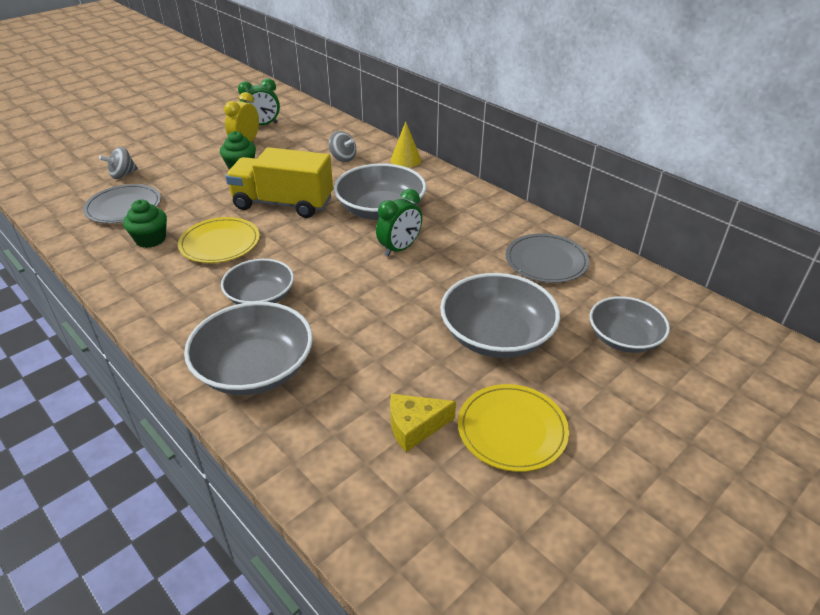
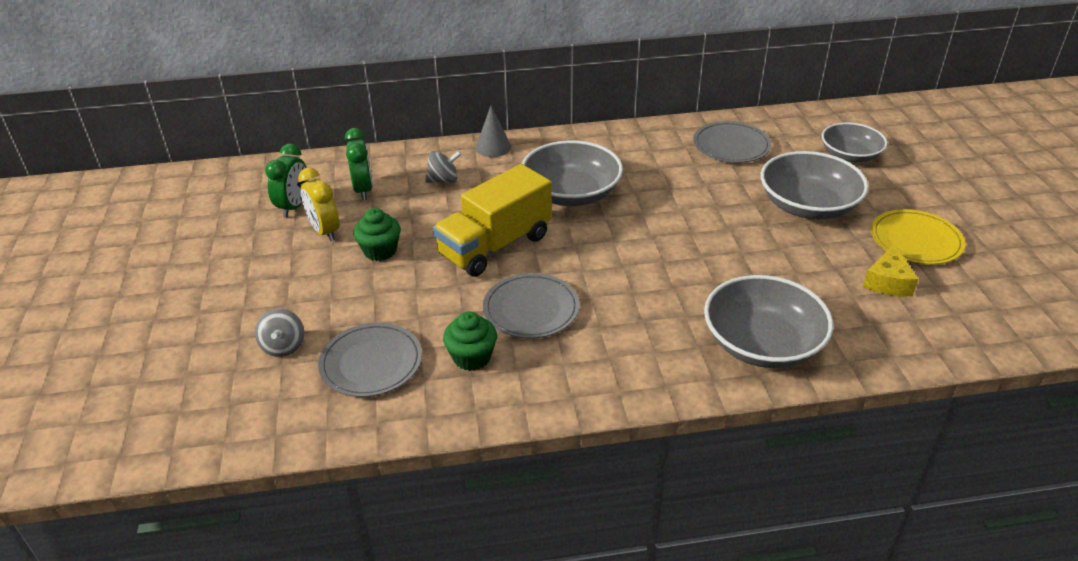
camera: 55 degrees left, 0 degrees up
yellow plate [178,217,260,263] -> grey plate [483,273,579,339]
grey bowl [221,259,294,304] -> none
green clock [376,189,422,257] -> green clock moved to [345,128,373,200]
yellow cone [391,121,421,168] -> grey cone [476,106,511,157]

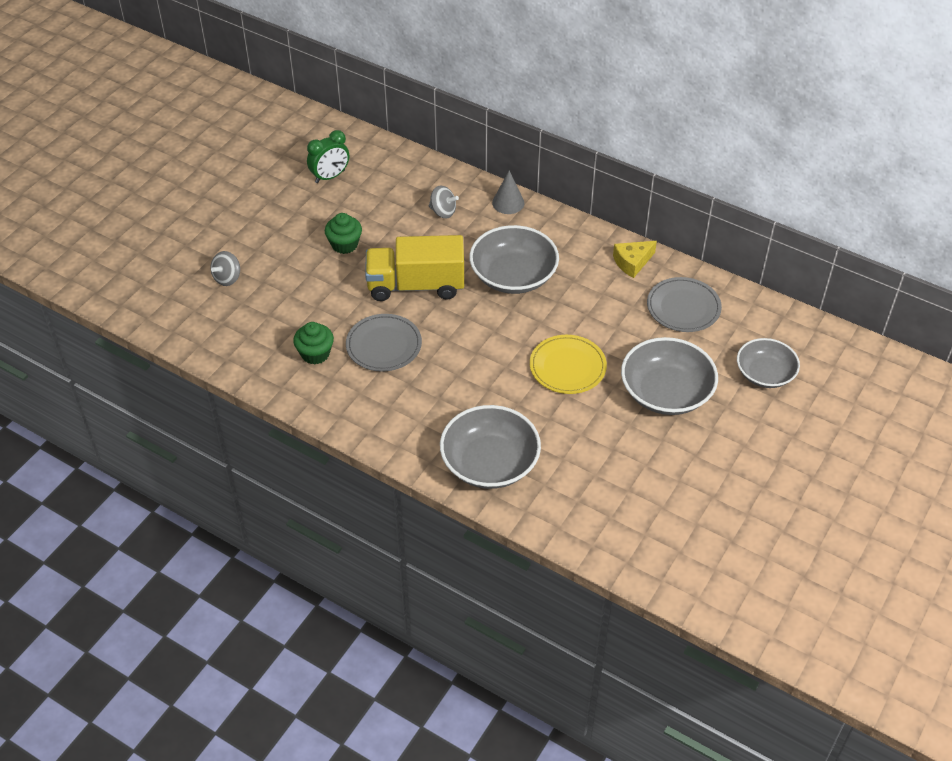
camera: 40 degrees right, 10 degrees up
yellow clock [298,168,339,241] -> none
grey plate [318,323,422,397] -> none
green clock [345,128,373,200] -> none
yellow cheese [863,244,918,297] -> yellow cheese moved to [613,241,657,278]
yellow plate [871,209,965,265] -> yellow plate moved to [530,335,607,394]

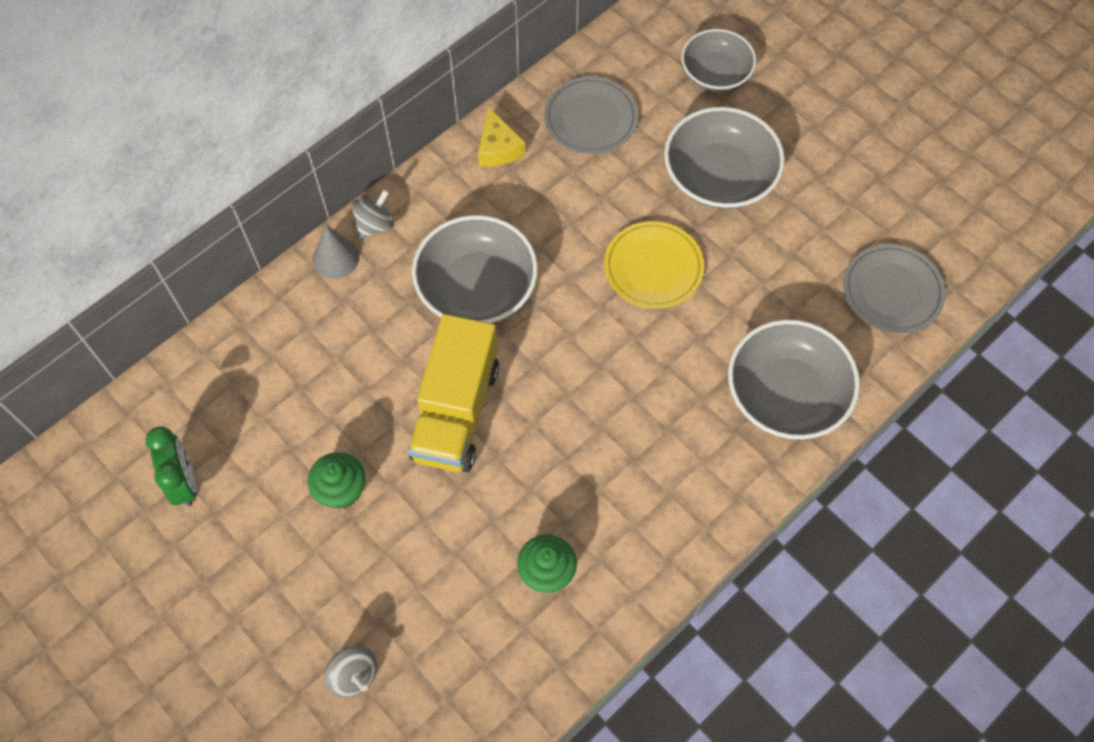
camera: 75 degrees left, 15 degrees up
grey plate [346,314,422,372] -> grey plate moved to [843,244,946,334]
grey spinning top [429,186,459,218] -> grey spinning top moved to [352,189,394,239]

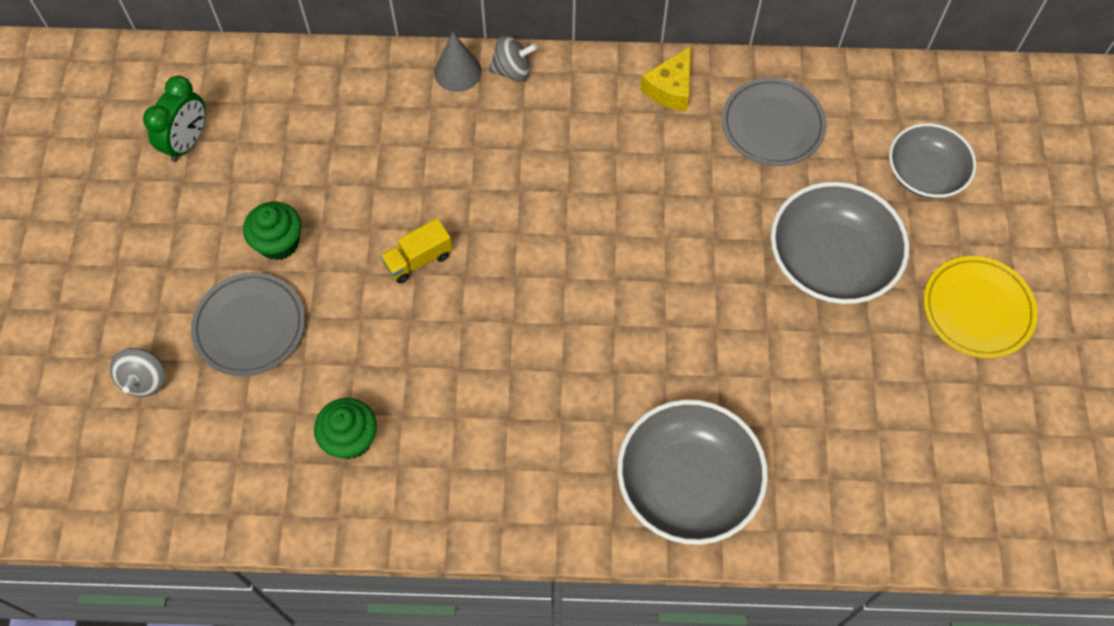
camera: 45 degrees right, 0 degrees up
yellow truck [408,314,499,472] -> yellow truck [380,218,452,283], size x0.46
grey bowl [412,215,538,323] -> none
yellow plate [604,221,704,309] -> yellow plate moved to [923,256,1038,358]
grey plate [843,244,946,334] -> grey plate moved to [191,272,305,376]

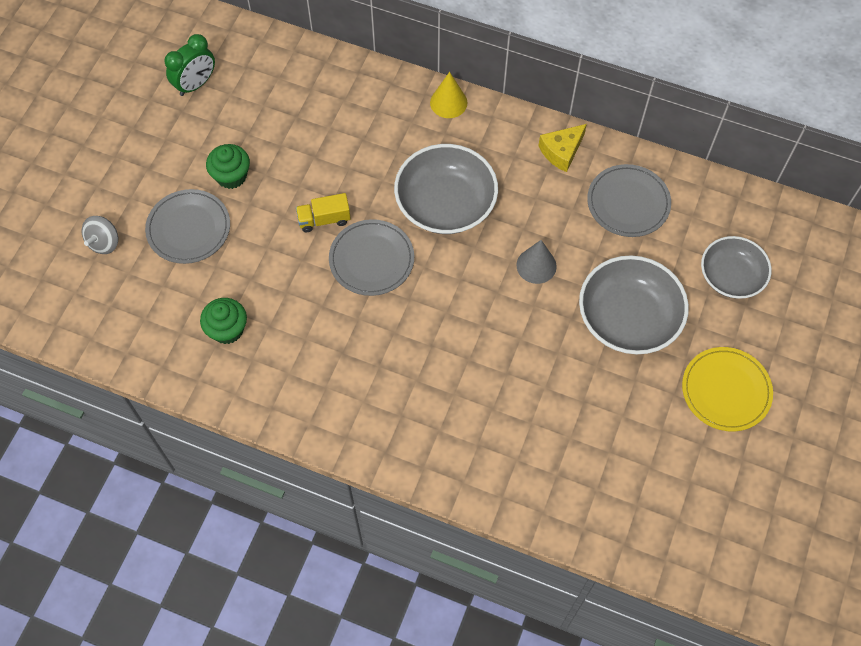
camera: 20 degrees right, 0 degrees up
grey cone [434,32,482,92] -> grey cone moved to [517,240,557,284]
grey spinning top [489,35,537,82] -> yellow cone [430,72,467,118]
grey bowl [617,399,768,545] -> grey bowl moved to [394,144,498,234]
none -> grey plate [329,219,414,296]

